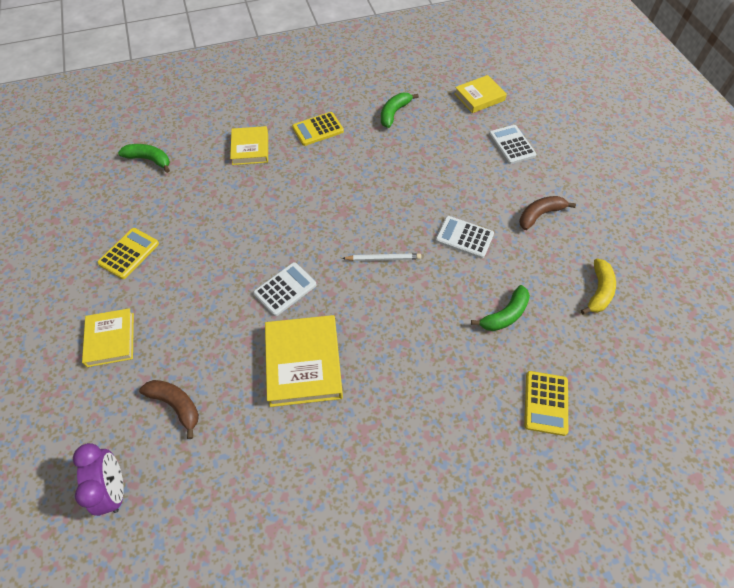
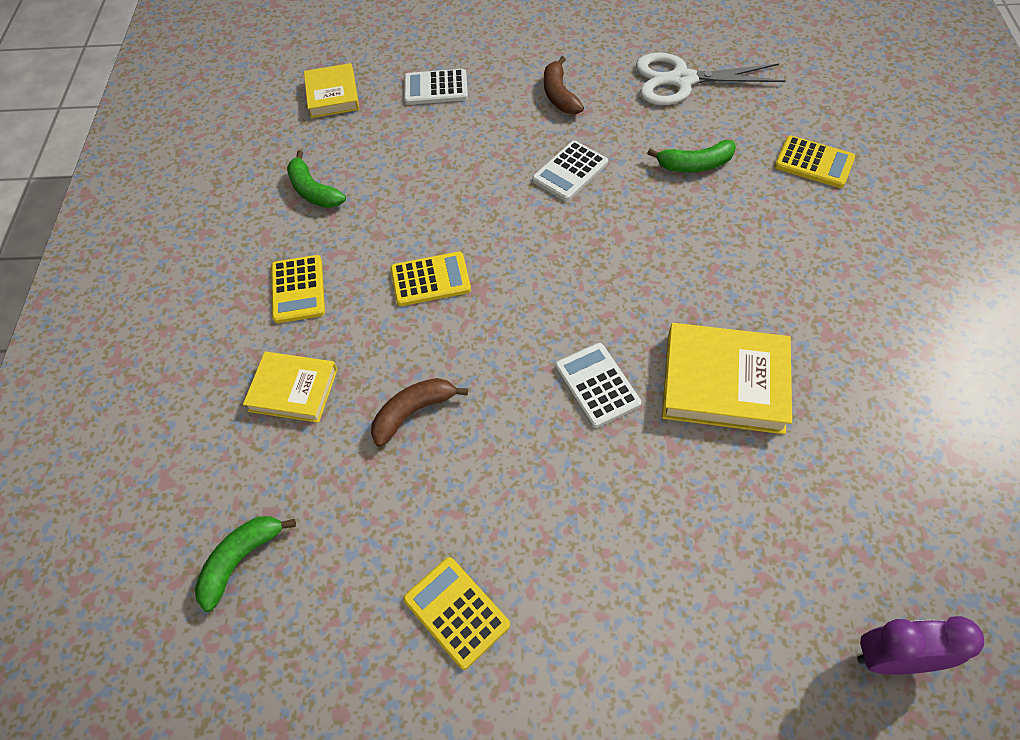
camera: 70 degrees left, 0 degrees up
yellow book [82,308,134,367] -> none
brown banana [139,380,199,439] -> brown banana moved to [371,378,468,447]
white pencil [342,253,421,261] -> none
green banana [471,285,530,331] -> green banana turned 105 degrees clockwise [647,140,736,172]
yellow banana [581,258,616,315] -> white scissors [636,53,786,105]
none -> yellow calculator [390,252,471,306]

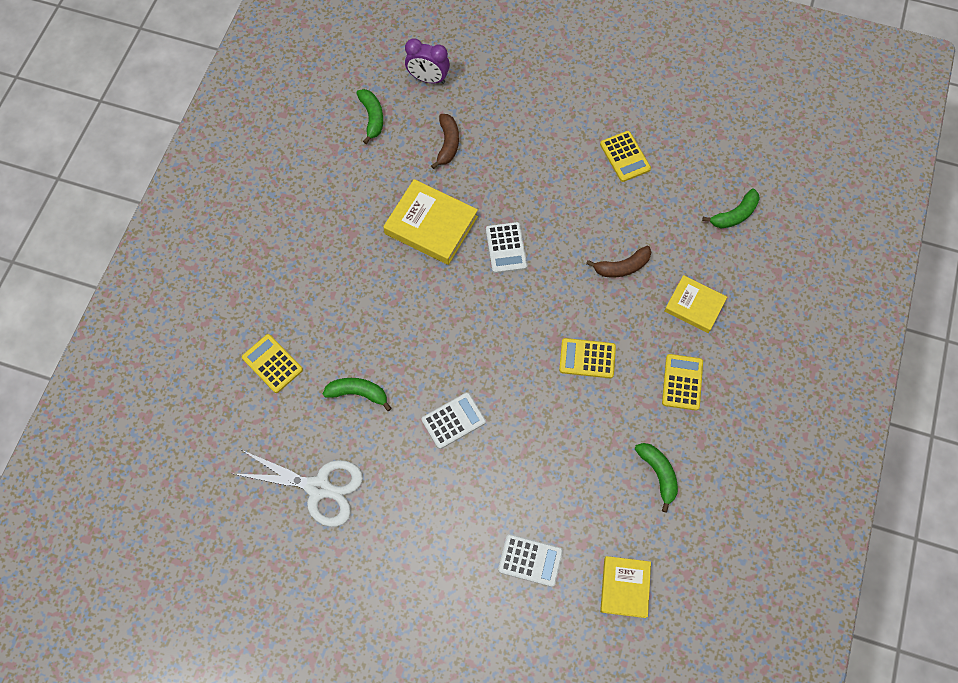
camera: 165 degrees left, 10 degrees up
brown banana [544,56,584,114] -> brown banana moved to [431,114,459,169]
none -> green banana [356,89,383,144]

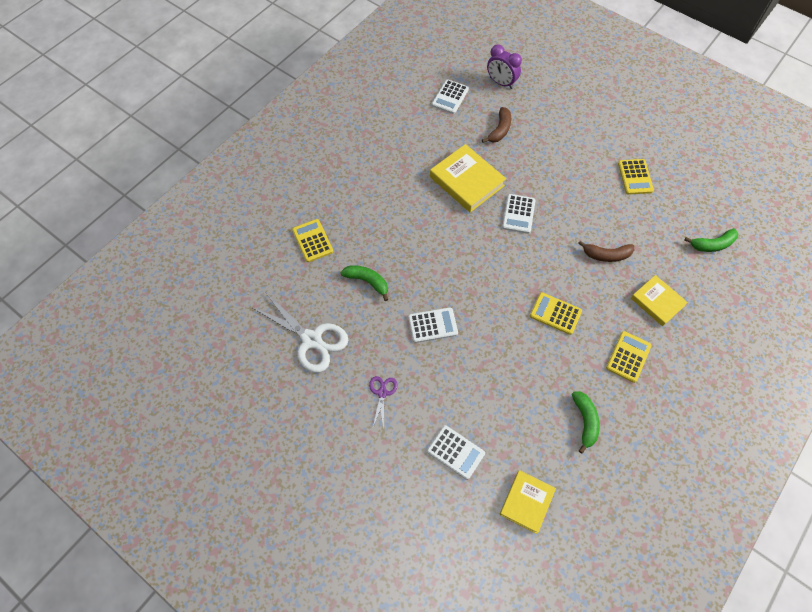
camera: 20 degrees right, 5 degrees down
green banana [356,89,383,144] -> white calculator [432,79,469,114]
none -> purple scissors [369,376,397,429]

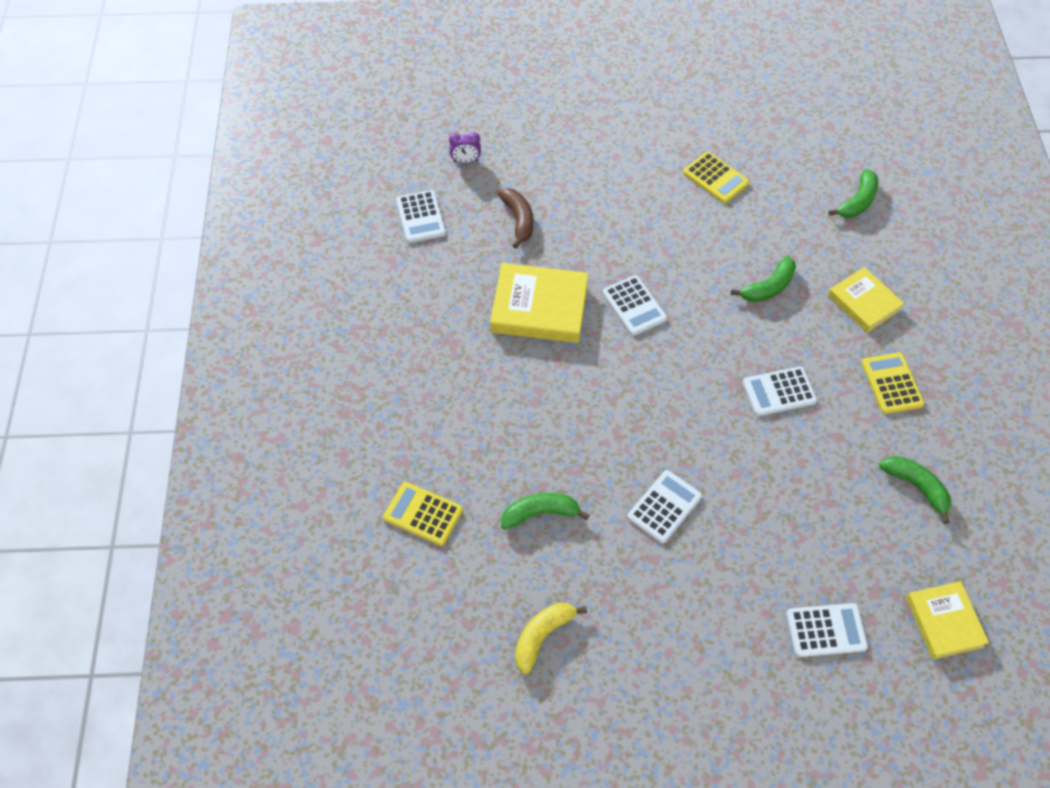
camera: 40 degrees left, 5 degrees down
white scissors [253,293,348,373] -> yellow banana [515,603,587,675]
purple scissors [369,376,397,429] -> none
purple clock [487,45,522,89] -> purple clock [449,132,481,164], size x0.61
yellow calculator [530,292,582,335] -> white calculator [743,366,817,416]
brown banana [578,241,634,262] -> green banana [731,256,796,302]
yellow book [631,275,688,326] -> yellow book turned 45 degrees clockwise [828,267,904,333]

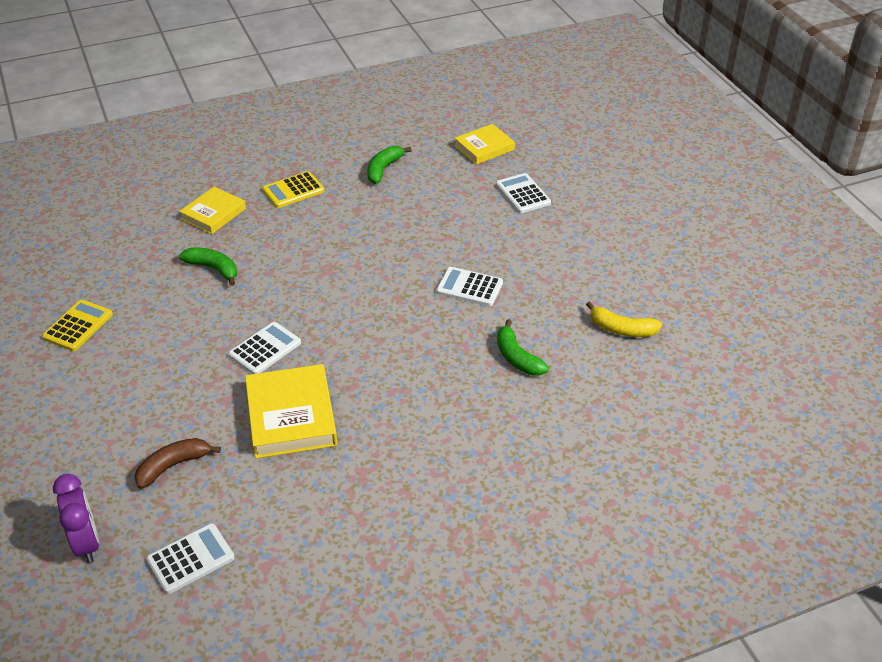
camera: 110 degrees left, 15 degrees down
yellow calculator [383,482,463,546] -> none
purple clock [449,132,481,164] -> purple clock [53,474,99,563], size x1.63
white calculator [743,366,817,416] -> none
green banana [828,169,878,218] -> none

